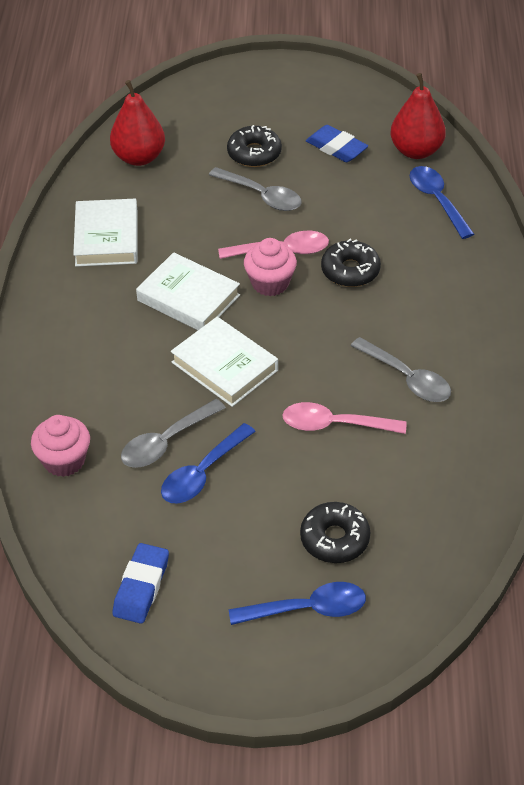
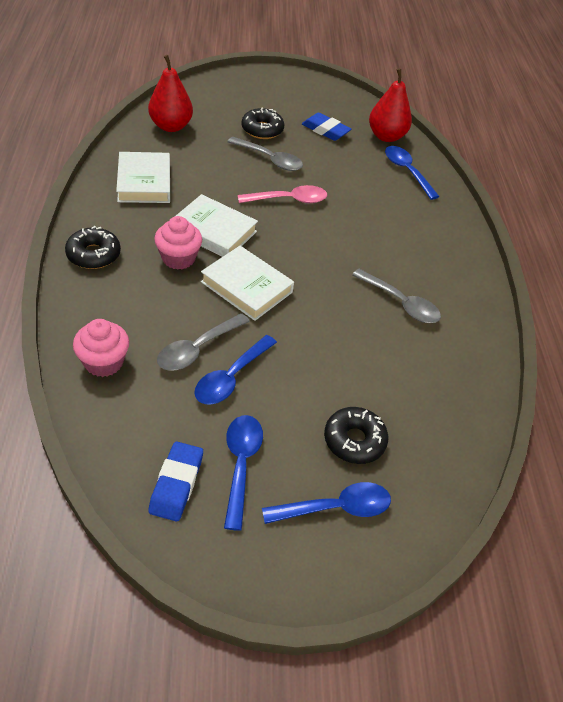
camera: 10 degrees left, 0 degrees up
pink cupcake [244,238,297,296] -> pink cupcake moved to [154,216,202,270]
pink spoon [282,402,406,434] -> none
black donut [321,239,381,287] -> black donut moved to [65,226,121,269]
none -> blue spoon [224,415,263,531]

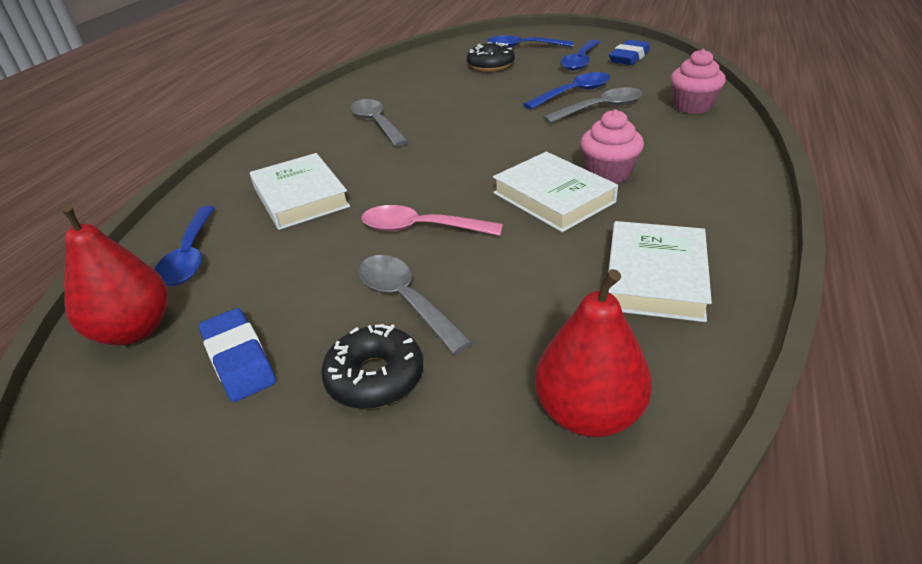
camera: 150 degrees left, 10 degrees down
black donut [65,226,121,269] -> none
white book [201,246,294,321] -> white book moved to [250,153,350,230]

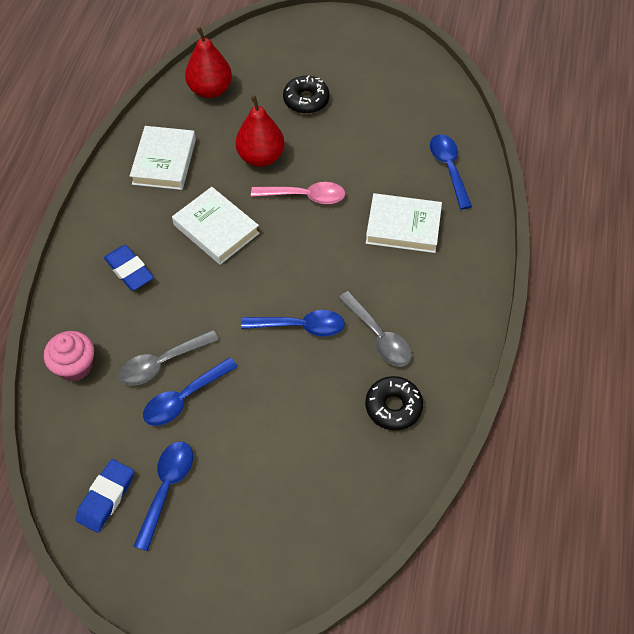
camera: 170 degrees right, 20 degrees up
red pear [60,204,168,345] -> red pear moved to [235,96,285,167]
blue eraser [199,308,276,402] -> blue eraser moved to [104,245,154,290]
white book [250,153,350,230] -> white book turned 45 degrees counterclockwise [366,193,442,253]
grey spoon [358,255,472,354] -> none
black donut [467,42,515,72] -> black donut moved to [365,376,423,430]
blue spoon [487,35,574,47] -> blue spoon moved to [241,310,345,336]
pink cupcake [580,109,644,183] -> none

